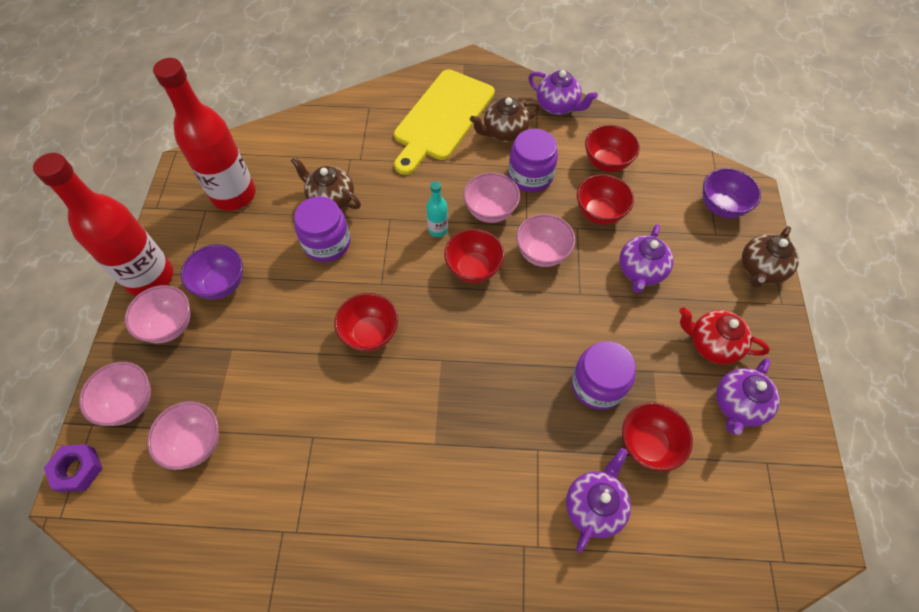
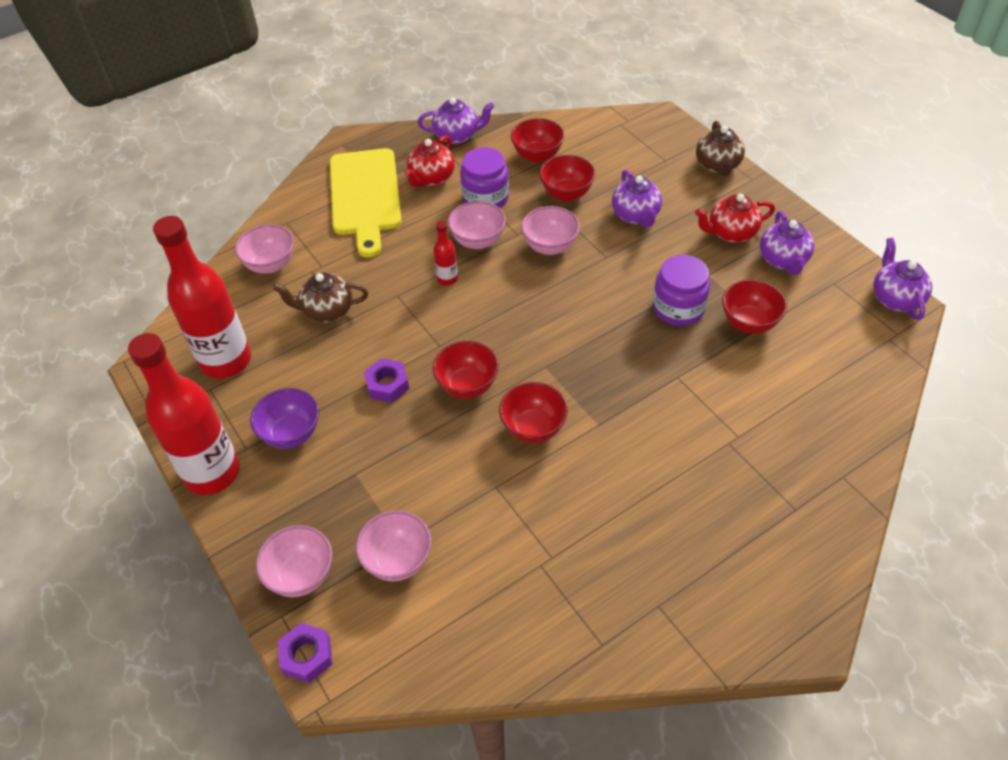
camera: 35 degrees left, 10 degrees down
pink bowl [125,285,191,343] -> pink bowl moved to [235,224,294,274]
purple jar [294,196,350,262] -> none
turquoise bottle [426,181,448,237] -> red bottle [433,221,458,286]
red bowl [444,229,504,283] -> red bowl moved to [499,382,568,443]
brown teapot [470,97,540,142] -> red teapot [405,135,455,188]
purple teapot [566,448,631,553] -> purple teapot moved to [873,238,932,320]
purple bowl [703,168,761,218] -> none
none -> purple nut [364,359,409,403]

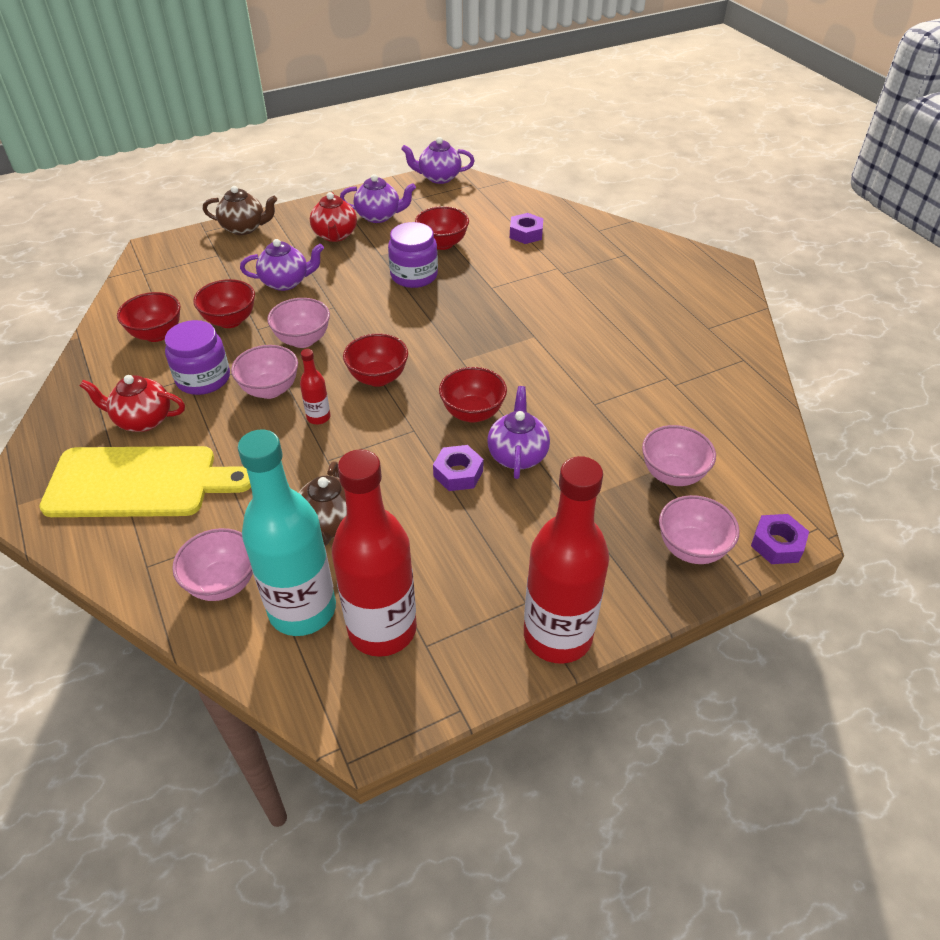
camera: 85 degrees left, 5 degrees down
purple bowl [250,388,319,449] -> none
red teapot [405,135,455,188] -> red teapot turned 150 degrees clockwise [80,375,185,432]
purple teapot [418,97,495,144] -> purple teapot moved to [487,386,550,479]
red bowl [499,382,568,443] -> red bowl moved to [343,334,408,387]
none -> turquoise bottle [238,430,336,636]
none -> purple nut [510,213,543,244]

